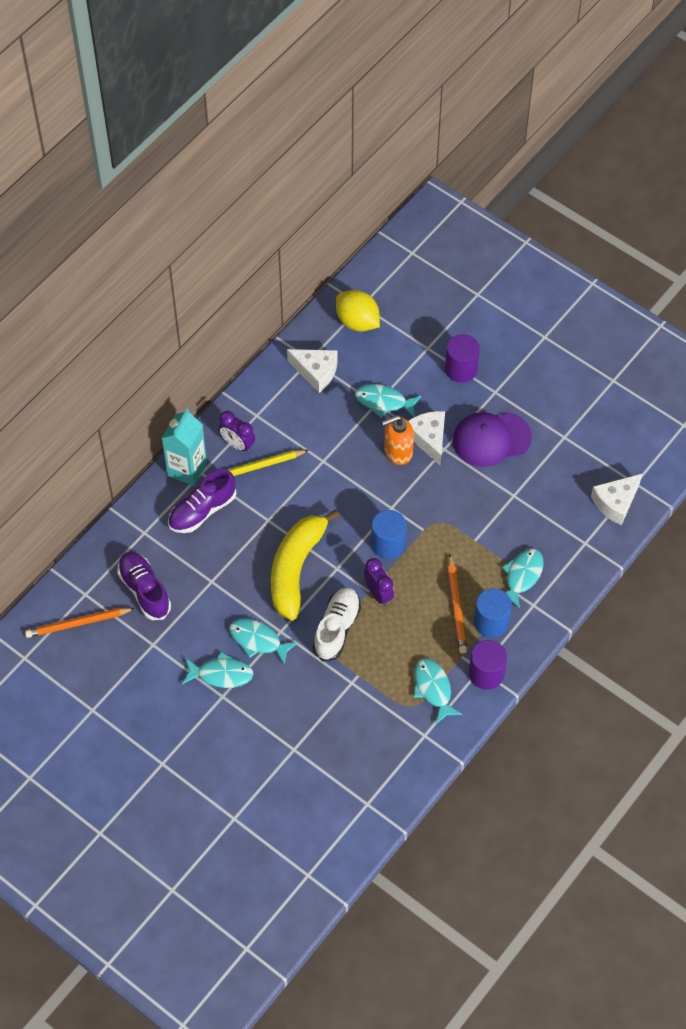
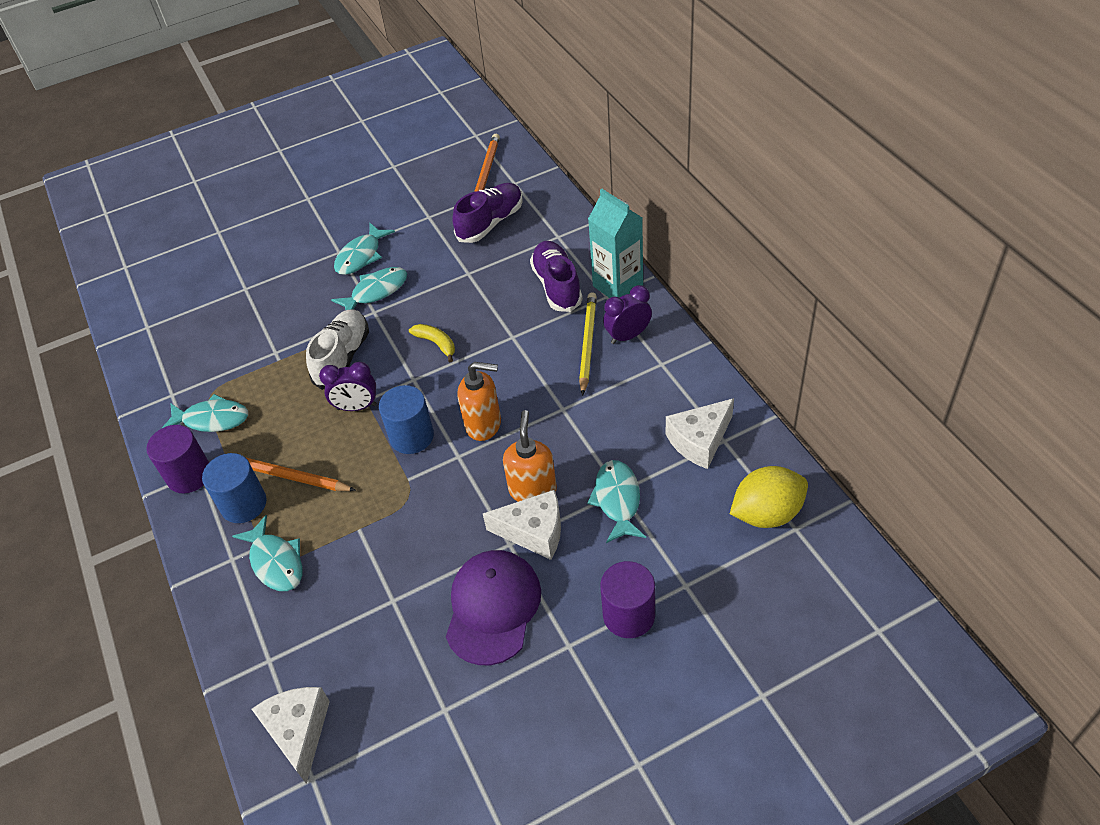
camera: 120 degrees right, 10 degrees down
purple shoe [117,552,171,620] -> purple shoe turned 45 degrees counterclockwise [452,183,523,243]
yellow banana [271,510,340,620] -> yellow banana [409,324,455,362], size x0.41
white shoe [313,587,361,661] -> white shoe turned 120 degrees counterclockwise [306,309,369,390]
turquoise fish [355,384,421,418] -> turquoise fish turned 45 degrees counterclockwise [587,460,646,543]
none -> orange soap dispenser [457,362,501,441]

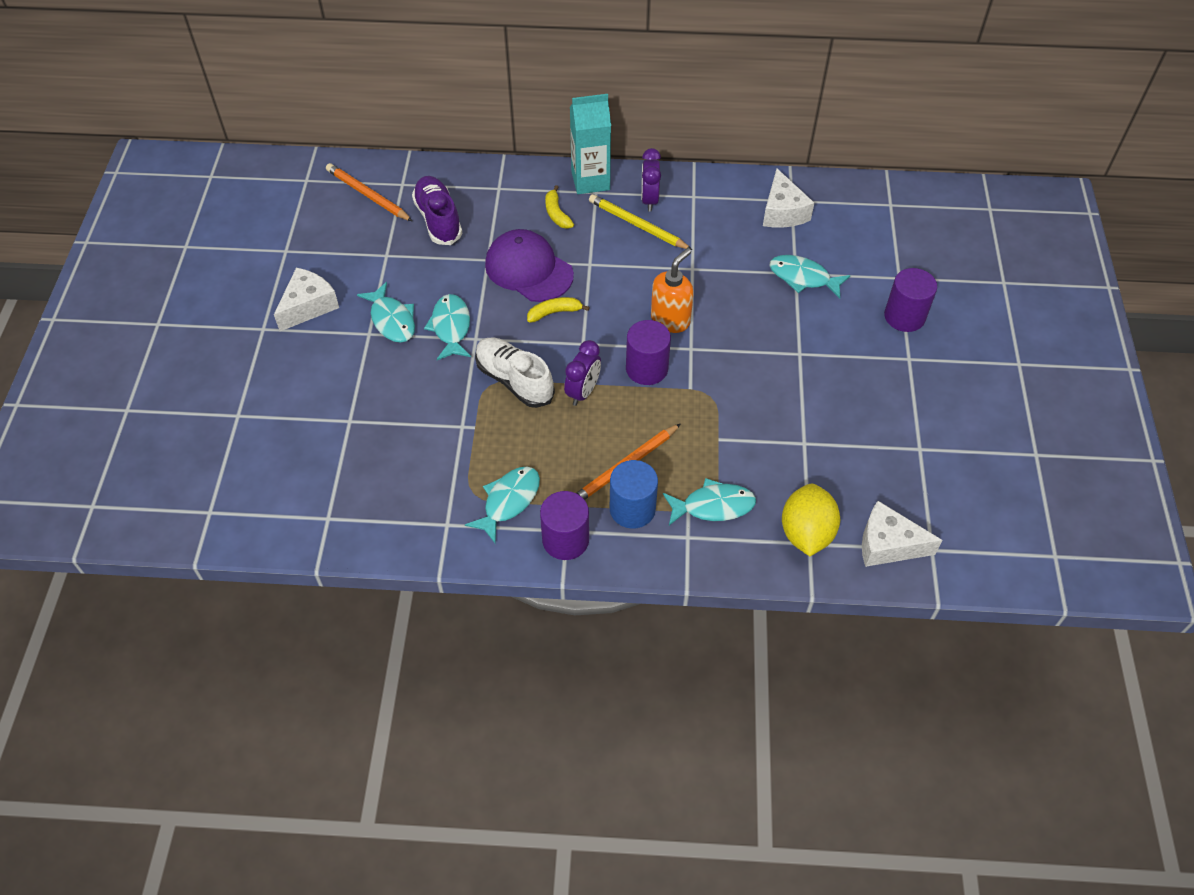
camera: 65 degrees left, 5 degrees up
blue cylinder [379,385,434,454] -> purple cylinder [626,320,671,385]
purple cap [446,550,541,665] -> purple cap moved to [485,229,574,302]
white cheese [483,490,561,560] -> white cheese moved to [274,268,339,331]
orange soap dispenser [503,410,557,502] -> none
purple shoe [530,241,583,312] -> yellow banana [545,185,574,229]
yellow lemon [730,466,808,528] -> yellow lemon moved to [782,484,840,556]

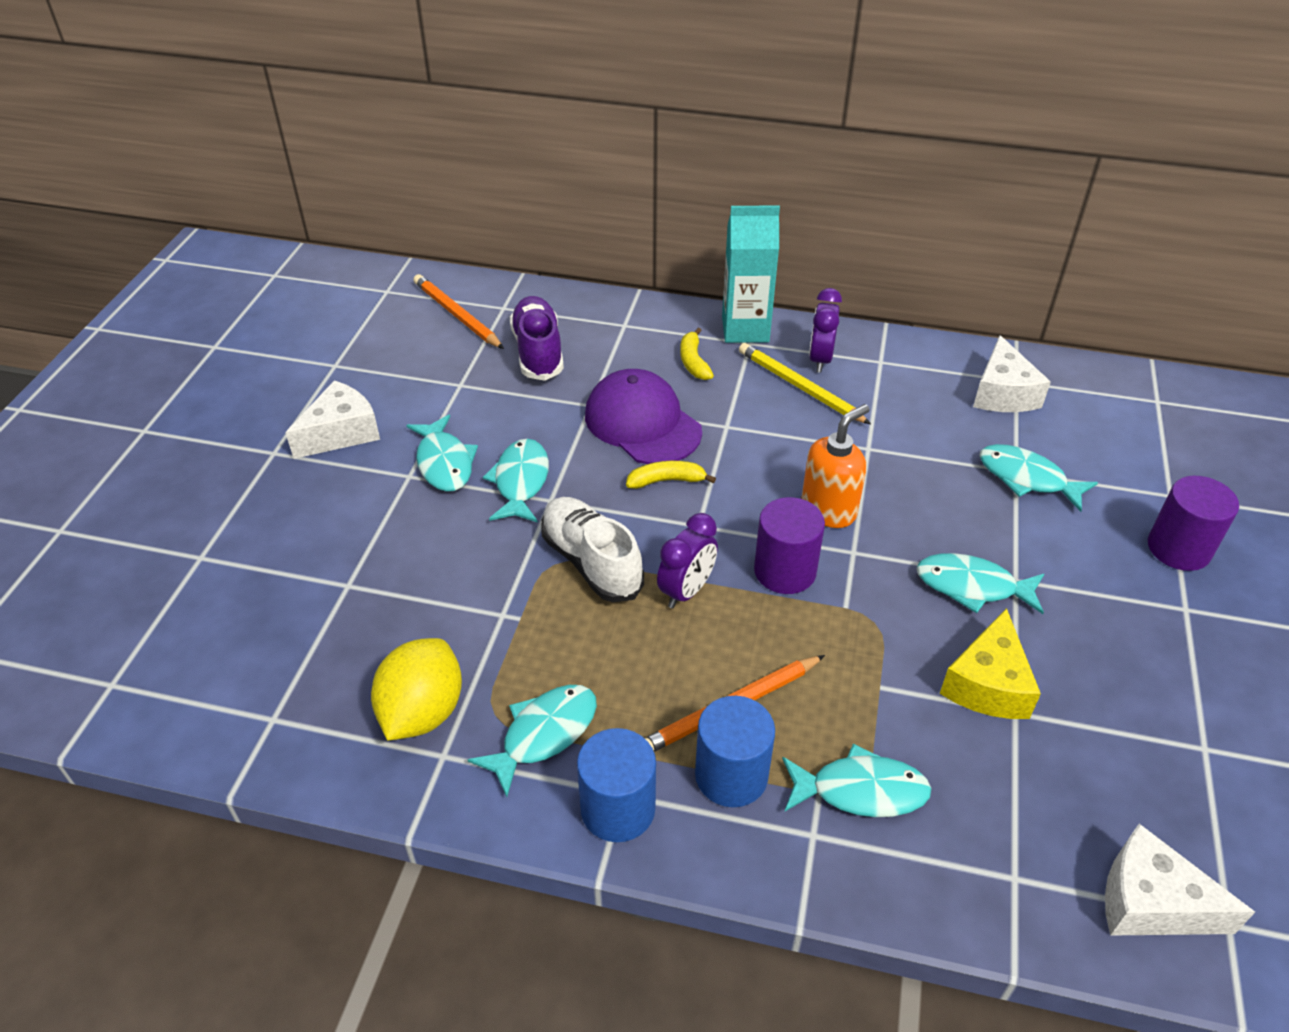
camera: 10 degrees right, 10 degrees down
purple cylinder [540,491,589,560] -> blue cylinder [577,728,656,842]
yellow lemon [782,484,840,556] -> yellow lemon moved to [371,638,462,741]
none -> turquoise fish [916,553,1044,614]
none -> yellow cheese [940,608,1041,719]

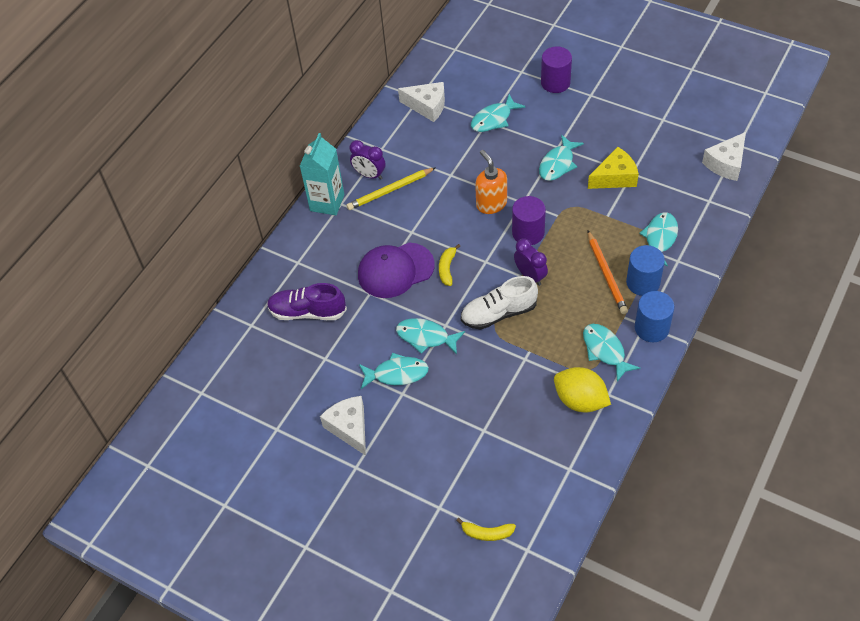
camera: 70 degrees left, 10 degrees up
orange pencil [413,274,504,349] -> none
yellow banana [680,328,714,380] -> yellow banana moved to [456,518,516,541]
yellow cheese [940,608,1041,719] -> yellow cheese turned 60 degrees counterclockwise [588,147,639,189]

